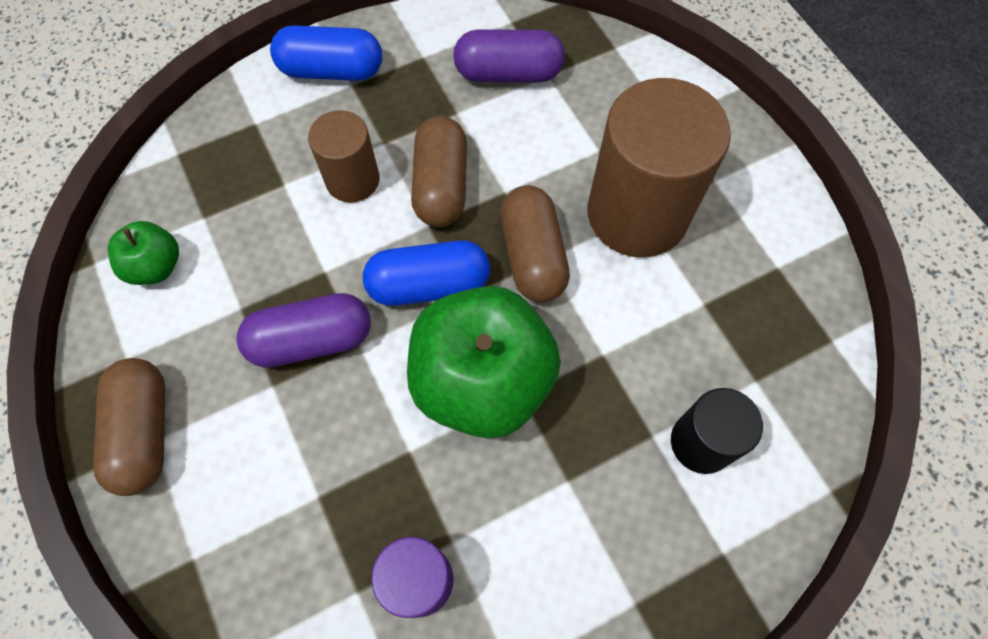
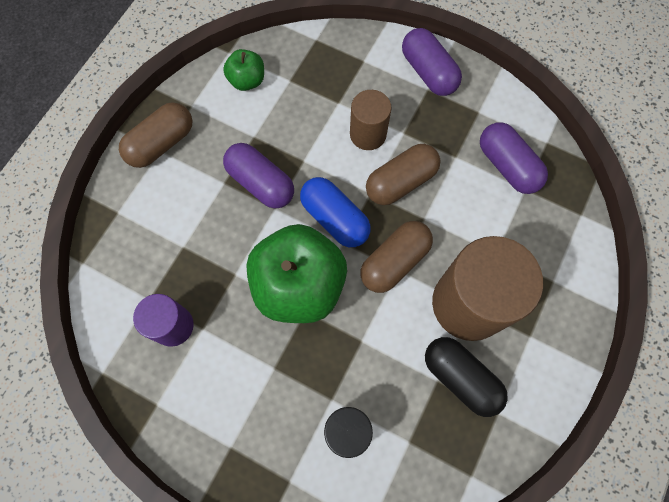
camera: 55 degrees right, 5 degrees up
blue capsule [270,26,382,81] -> purple capsule [402,28,462,96]
none -> black capsule [425,337,508,417]

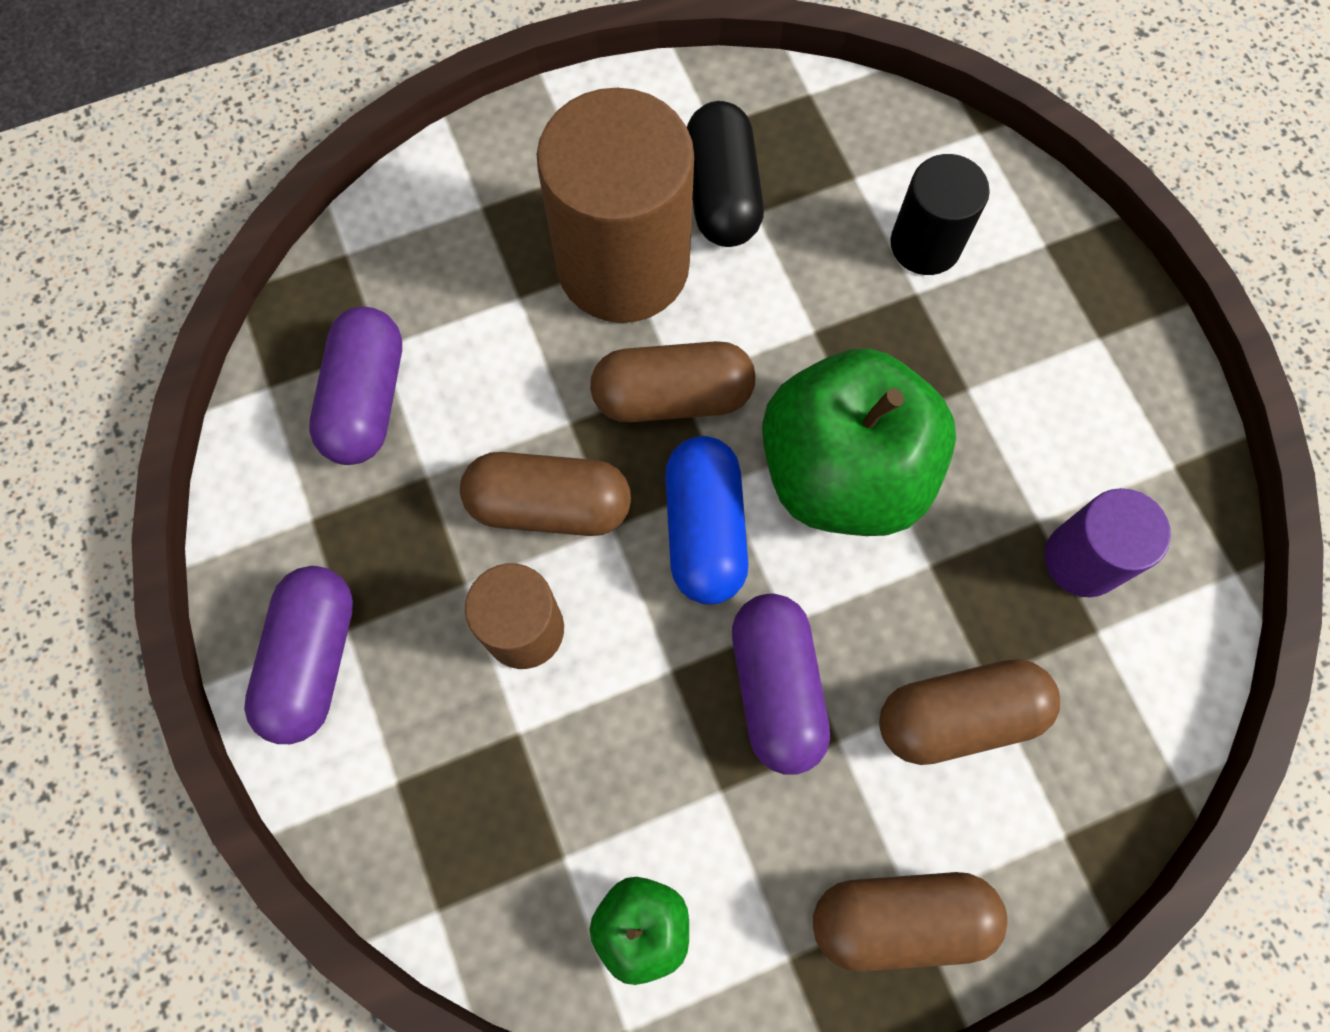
camera: 140 degrees left, 0 degrees up
none -> brown capsule [879,659,1060,765]

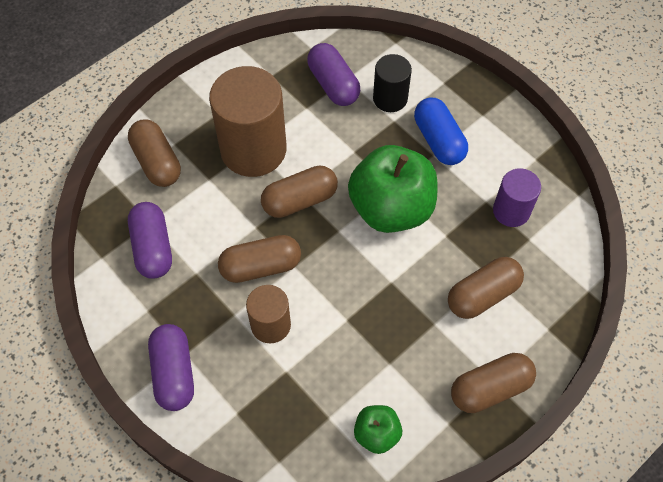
camera: 20 degrees left, 10 degrees down
blue capsule [665,436,748,605] -> blue capsule moved to [414,98,468,165]
black capsule [687,101,764,247] -> none
purple capsule [732,594,830,775] -> purple capsule moved to [307,43,360,106]
none -> brown capsule [128,119,181,187]

